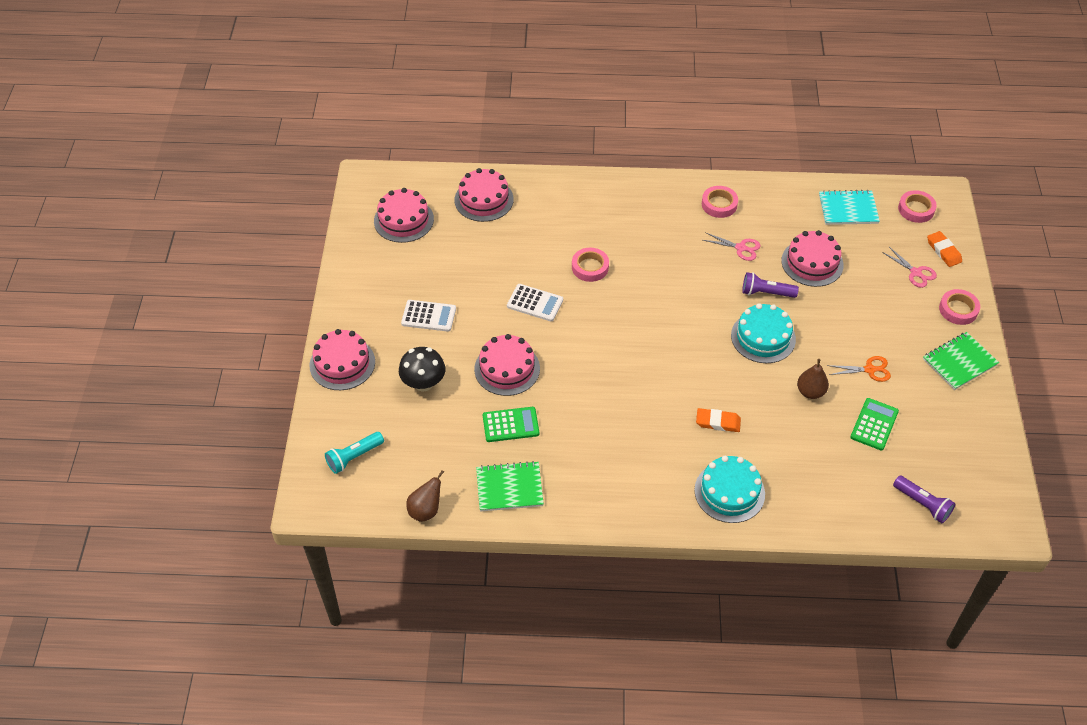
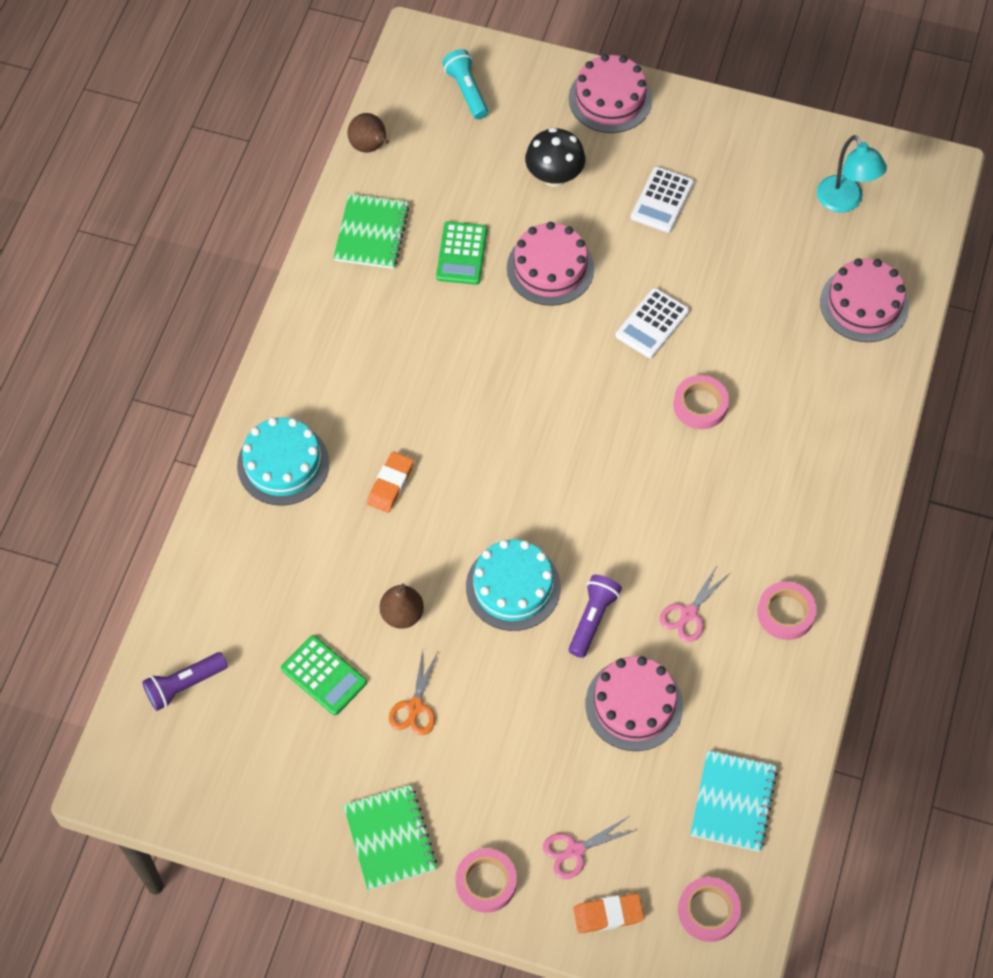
camera: 105 degrees right, 10 degrees up
pink cake [374,188,434,243] -> turquoise lamp [817,135,887,213]

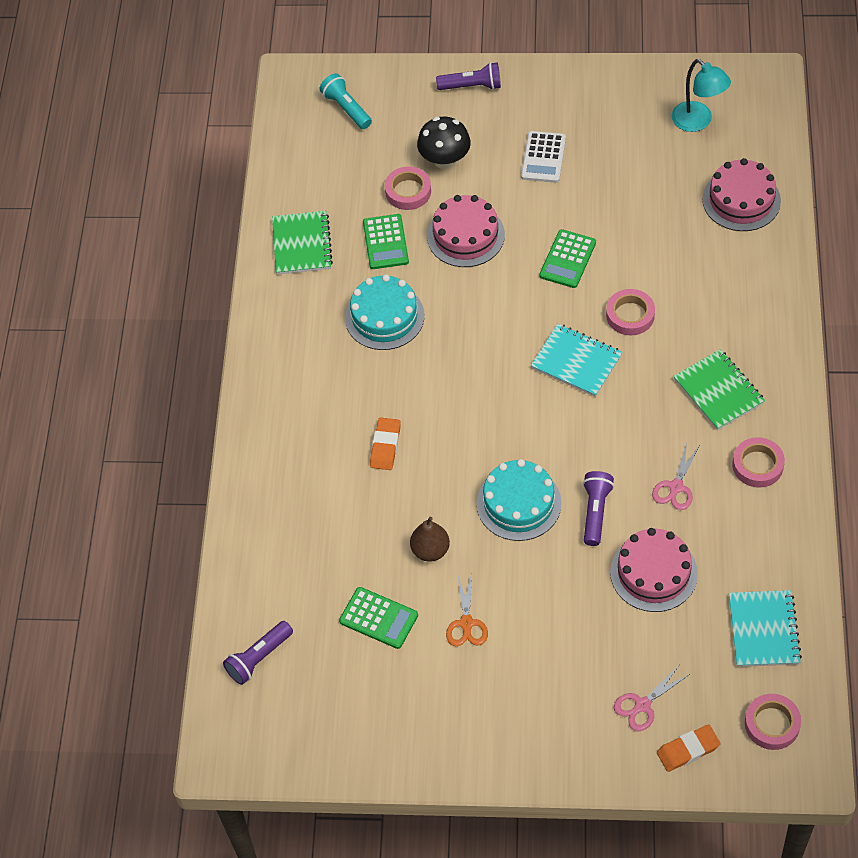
camera: 10 degrees left, 5 degrees down
turquoise cake [237,417,329,506] -> turquoise cake moved to [345,274,425,350]
green notebook [343,785,437,890] -> green notebook moved to [673,349,765,430]
brown pear [347,113,389,153] -> none
pink tape [456,848,517,913] -> pink tape moved to [385,166,431,210]
pink cake [569,54,652,133] -> purple flashlight [436,62,501,90]
white calculator [616,288,689,358] -> green calculator [539,229,596,288]
none -> turquoise notebook [531,324,623,397]

